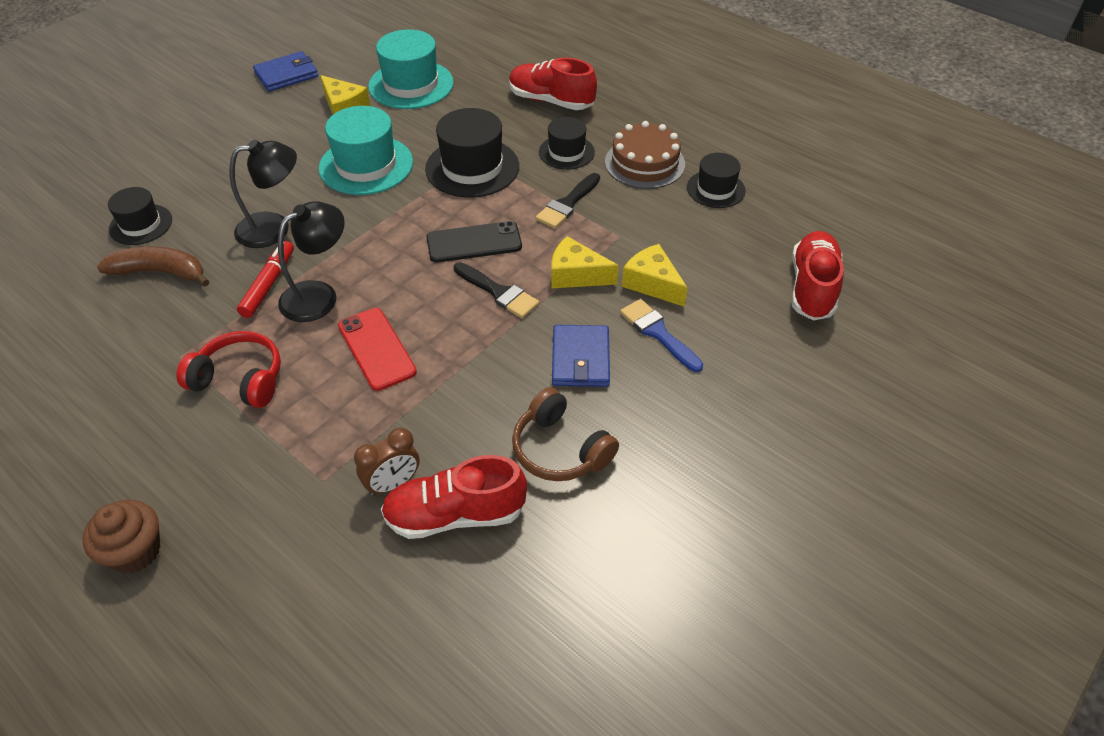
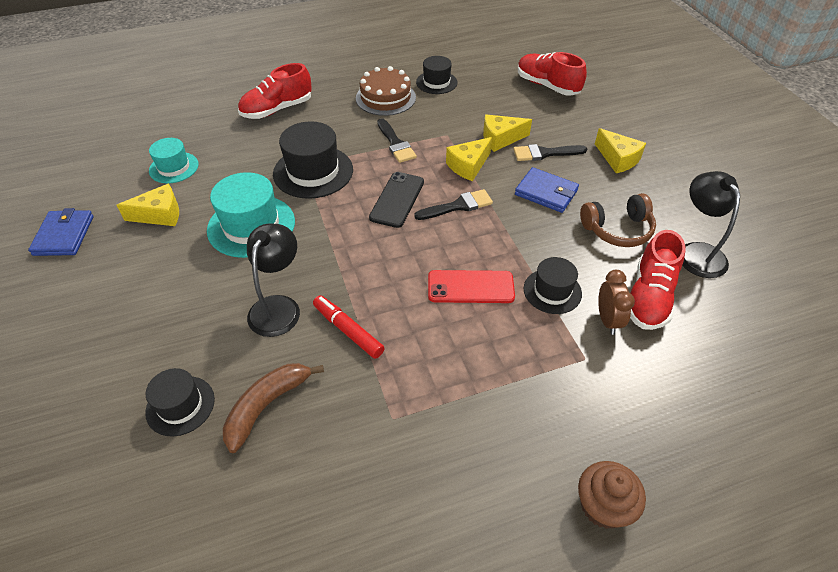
camera: 60 degrees left, 0 degrees up
red headphones [176,331,281,408] -> none
black lamp [278,201,345,322] -> black lamp moved to [682,171,740,278]
turquoise hat [368,29,454,109] -> turquoise hat [149,138,199,183], size x0.61
black hat [539,117,595,170] -> black hat moved to [524,257,582,314]
blue brush [620,299,703,372] -> black brush [513,144,587,161]
none -> yellow cheese [595,128,646,173]

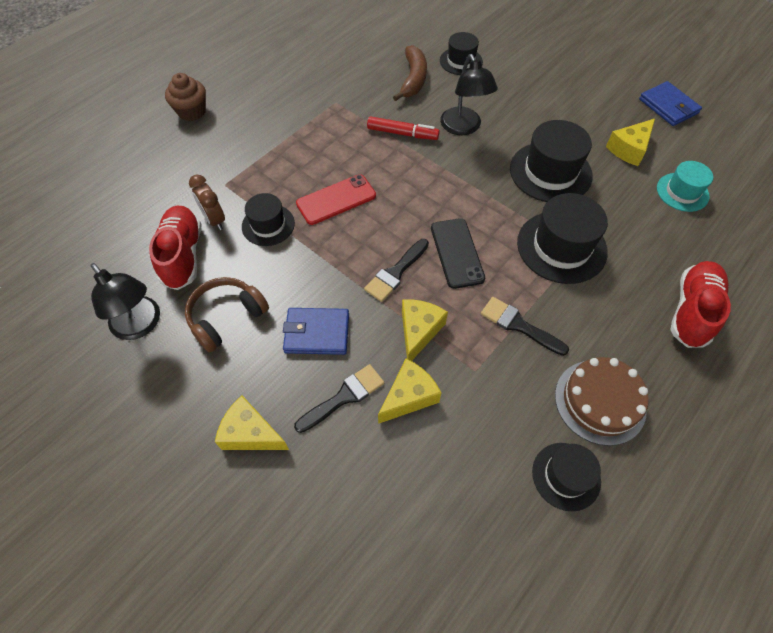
camera: 150 degrees right, 10 degrees up
turquoise hat [207,172,295,258] -> black hat [510,120,593,202]
red shoe [518,52,587,96] -> none

